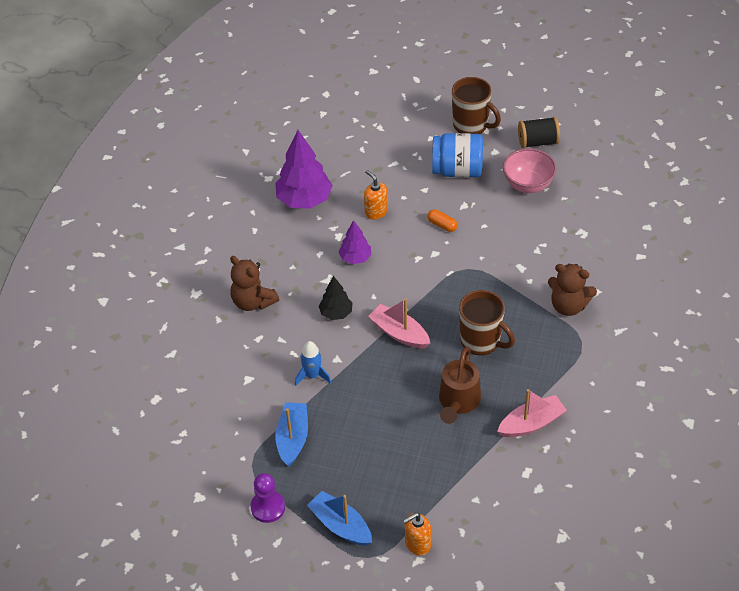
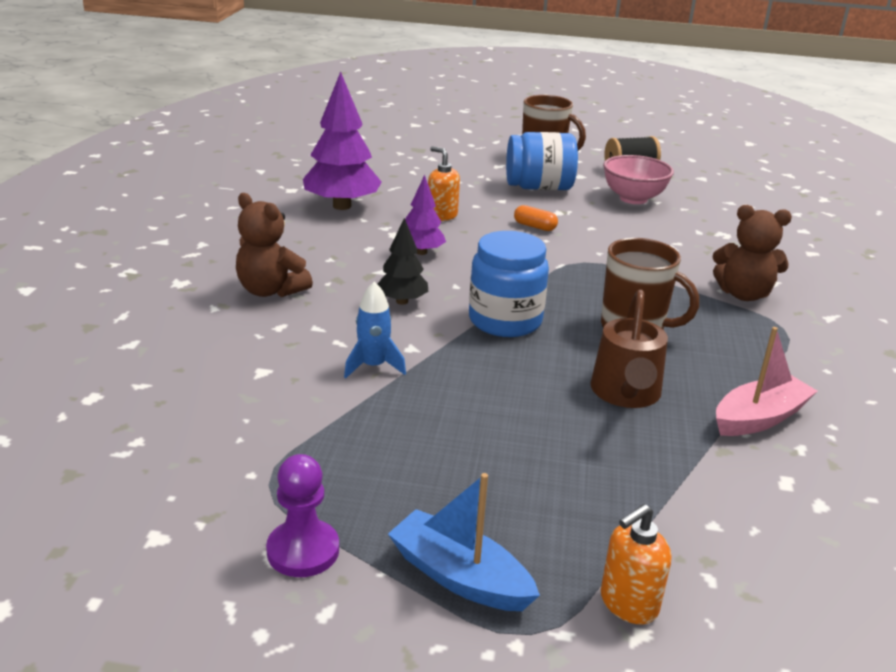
camera: 10 degrees left, 20 degrees down
blue boat [275,402,308,467] -> none
pink boat [368,298,430,349] -> blue jar [469,231,549,337]

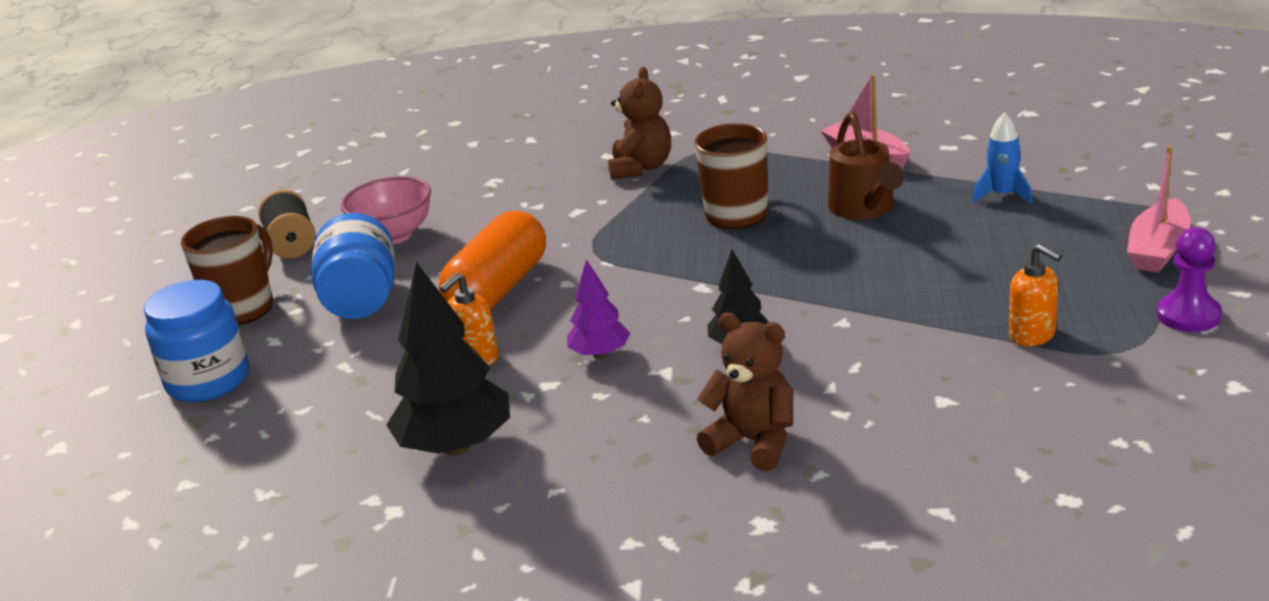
camera: 90 degrees left, 0 degrees up
brown teddy bear [236,193,313,297] -> brown teddy bear turned 90 degrees counterclockwise [697,312,793,471]
purple tree [303,71,382,210] -> black tree [386,262,510,455]
blue rocket [344,281,406,378] -> blue rocket moved to [972,112,1032,204]
blue boat [388,473,540,611] -> pink boat [1127,146,1191,273]
blue jar [469,231,549,337] -> blue jar moved to [144,280,249,402]
orange capsule [514,205,558,231] -> orange capsule [439,211,546,309], size x2.47
brown watering can [590,290,668,408] -> brown watering can turned 75 degrees clockwise [828,112,904,220]
orange soap dispenser [601,504,671,625] -> orange soap dispenser moved to [1009,244,1062,346]

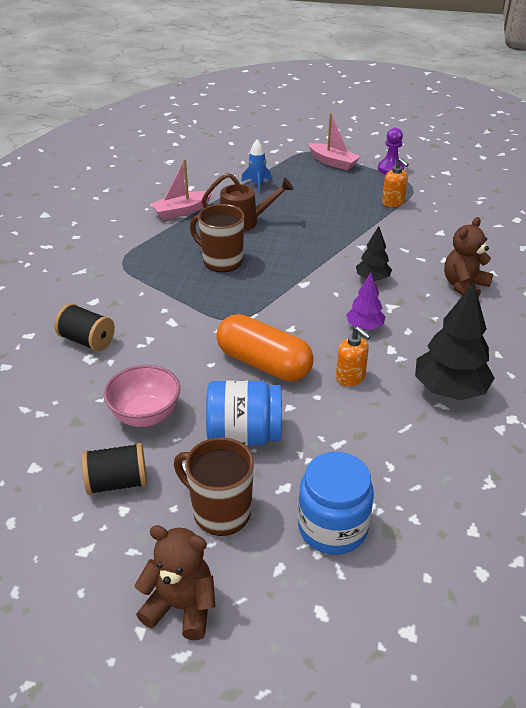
camera: 85 degrees left, 10 degrees up
brown teddy bear [608,67,671,180] -> brown teddy bear moved to [134,525,215,640]
orange soap dispenser [1009,244,1062,346] -> orange soap dispenser turned 90 degrees clockwise [382,158,409,207]
none -> black spool [54,303,115,352]

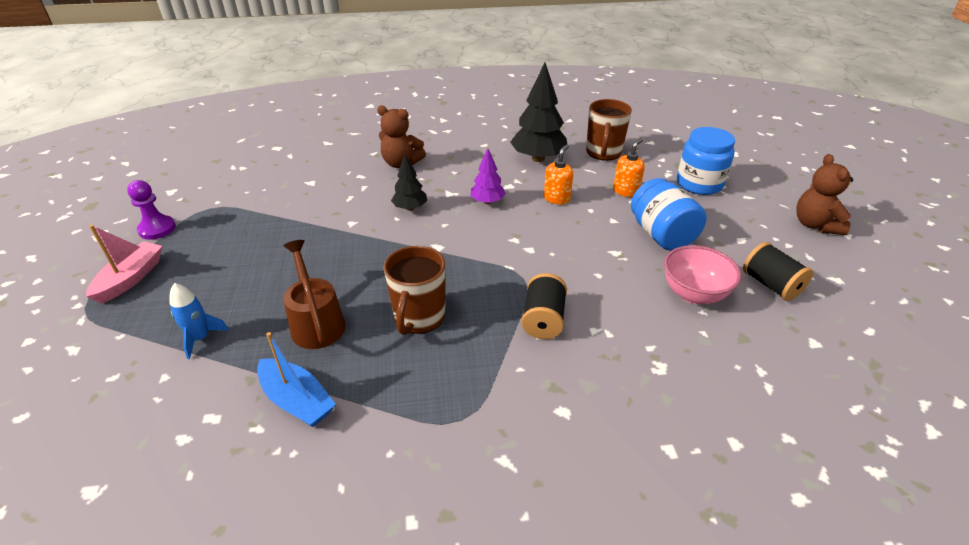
camera: 110 degrees left, 0 degrees up
black spool [54,303,115,352] -> black spool moved to [521,273,567,339]
pink boat [151,159,212,220] -> blue boat [257,332,336,427]
brown mug [174,437,254,536] -> brown mug moved to [586,99,632,161]
orange capsule [216,314,314,382] -> none
orange soap dispenser [382,158,409,207] -> orange soap dispenser moved to [613,138,645,197]

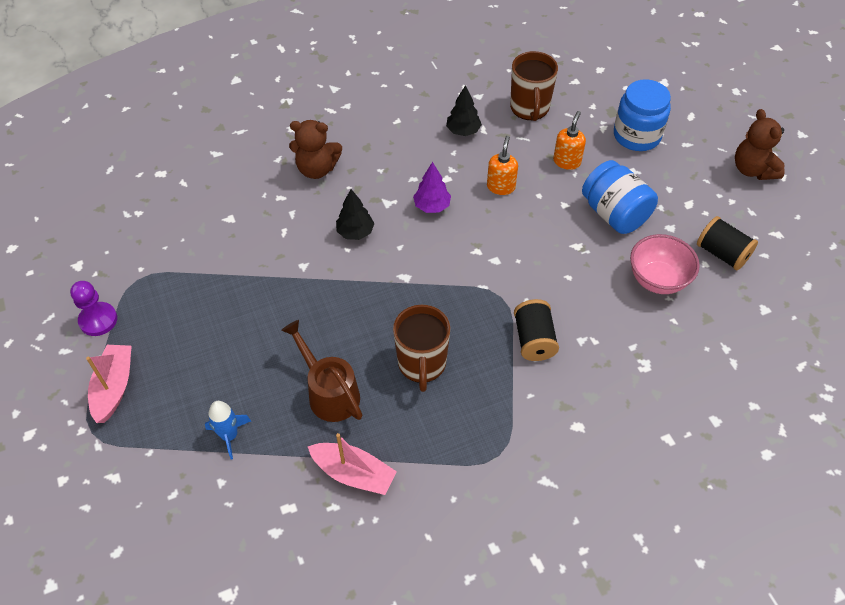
camera: 15 degrees left, 15 degrees up
blue boat [257,332,336,427] -> pink boat [308,433,397,495]
black tree [510,63,567,162] -> black tree [446,85,482,136], size x0.56

